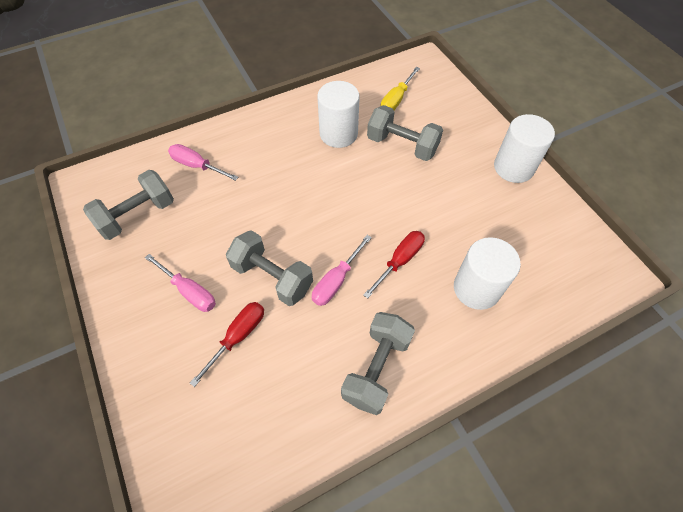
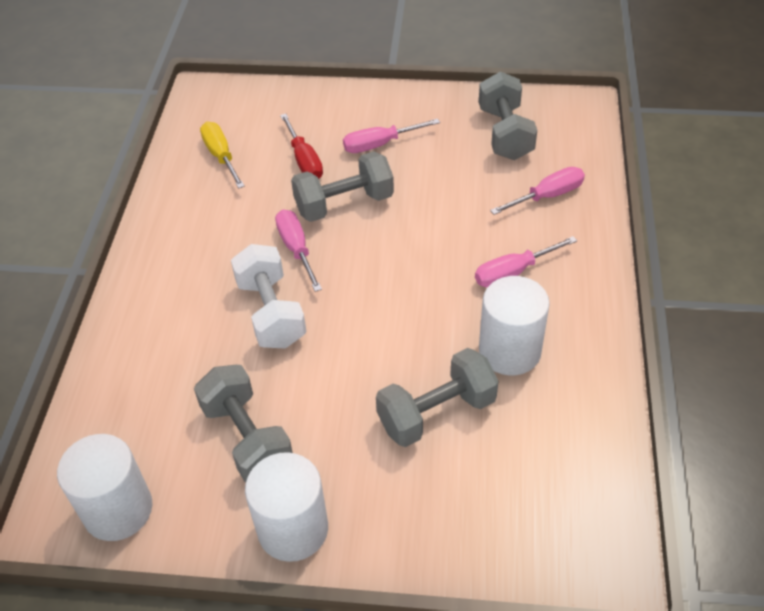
camera: 125 degrees right, 10 degrees down
grey dumbbell [341,312,415,415] -> grey dumbbell moved to [194,365,293,482]
red screwdriver [363,231,425,299] -> white dumbbell [231,244,307,349]
yellow screwdriver [381,67,420,110] -> yellow screwdriver moved to [200,122,245,189]
white cylinder [454,237,521,310] -> white cylinder moved to [57,434,153,541]
none -> pink screwdriver [475,236,577,287]

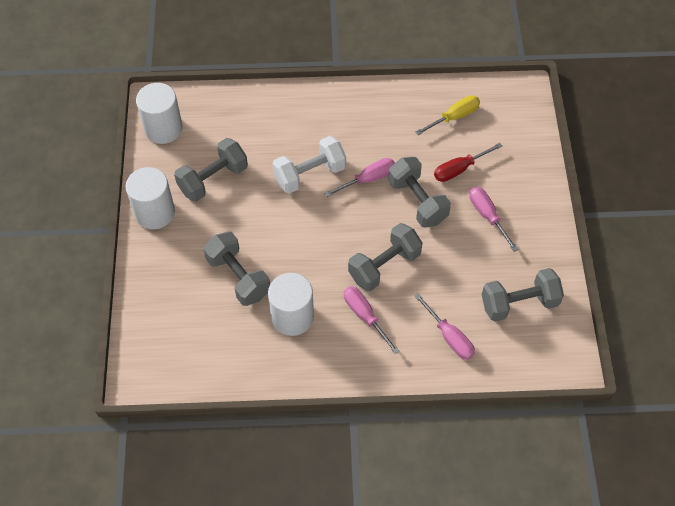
camera: 80 degrees right, 10 degrees up
none -> grey dumbbell [348,223,423,291]

